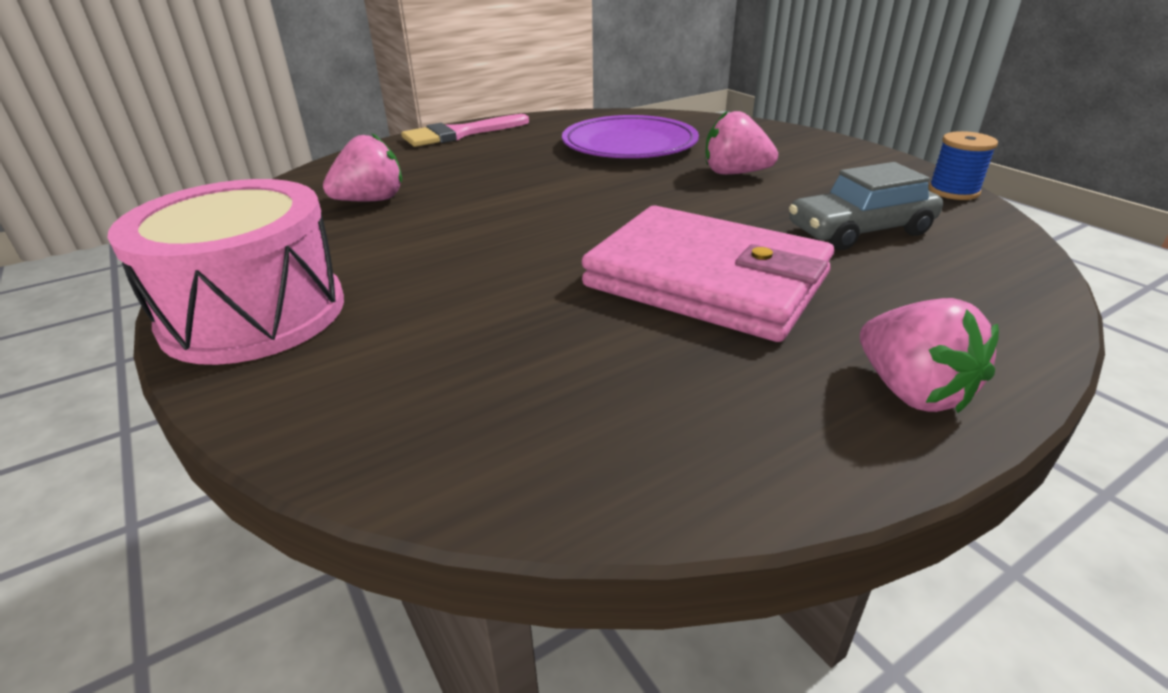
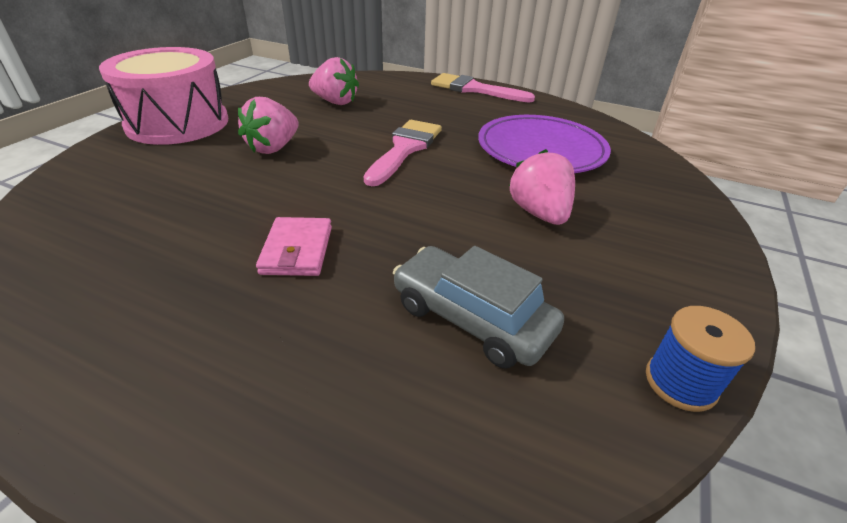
camera: 55 degrees right, 5 degrees up
pink wallet [582,205,834,342] -> pink wallet [256,217,332,276], size x0.45
pink strawberry [860,298,999,413] -> pink strawberry moved to [238,97,299,154]
none -> pink brush [364,120,442,186]

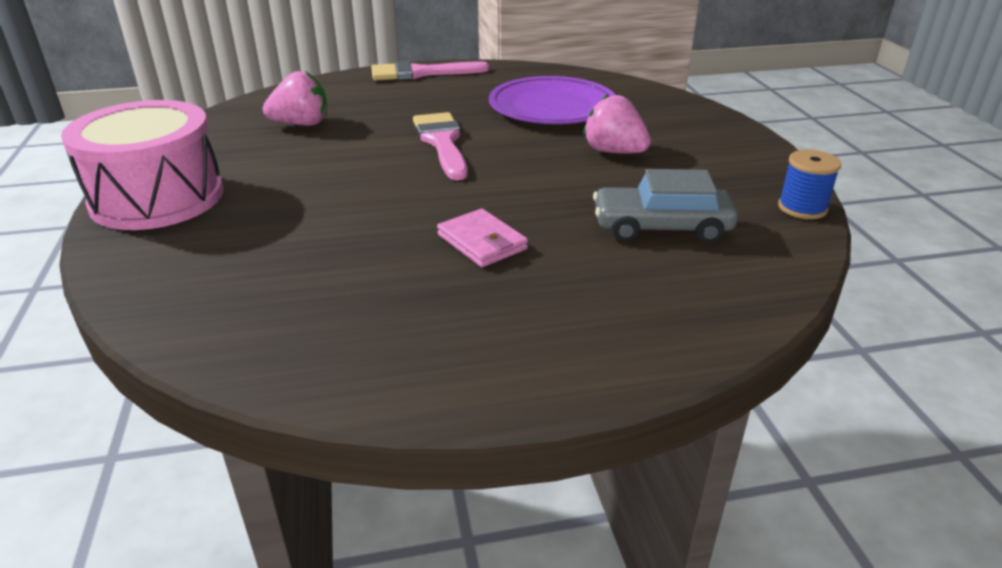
camera: 35 degrees left, 5 degrees down
pink strawberry [238,97,299,154] -> none

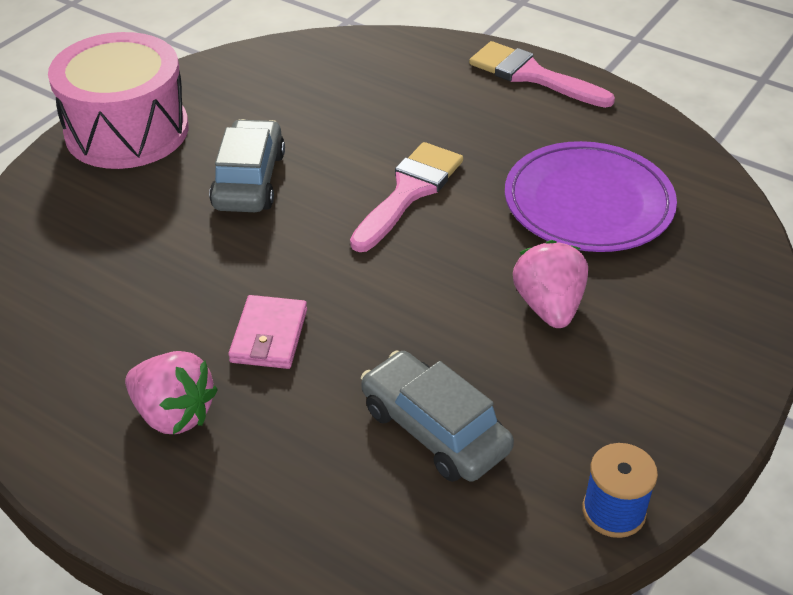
camera: 45 degrees right, 10 degrees up
pink strawberry [263,71,327,126] -> pink strawberry moved to [125,351,218,434]
none -> grey car [209,119,285,212]

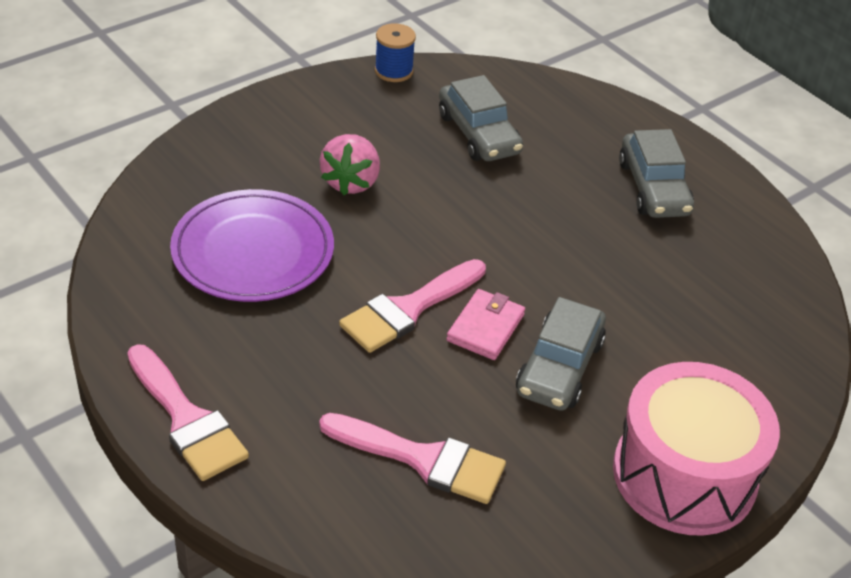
camera: 165 degrees left, 0 degrees up
pink strawberry [125,351,218,434] -> grey car [619,129,694,218]
pink wallet [228,295,307,369] -> pink wallet moved to [447,289,525,360]
none -> pink brush [319,413,506,504]

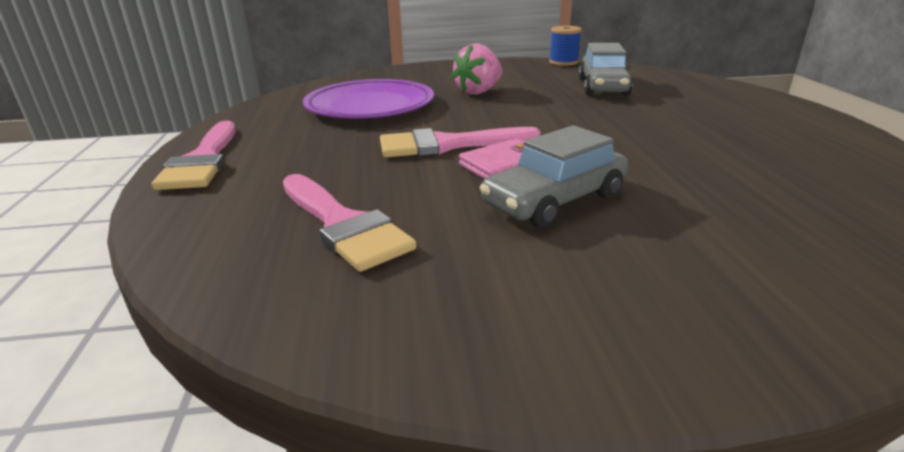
camera: 35 degrees right, 15 degrees down
pink drum [613,362,780,536] -> none
grey car [619,129,694,218] -> none

